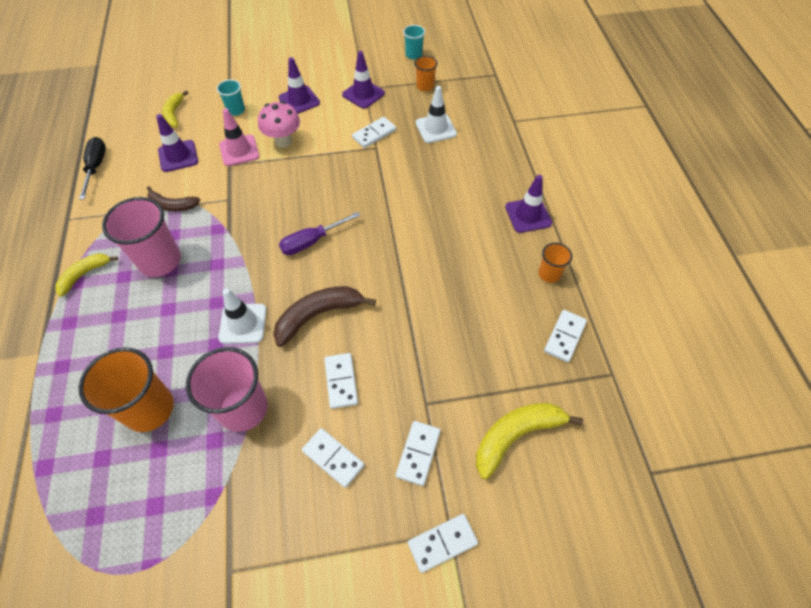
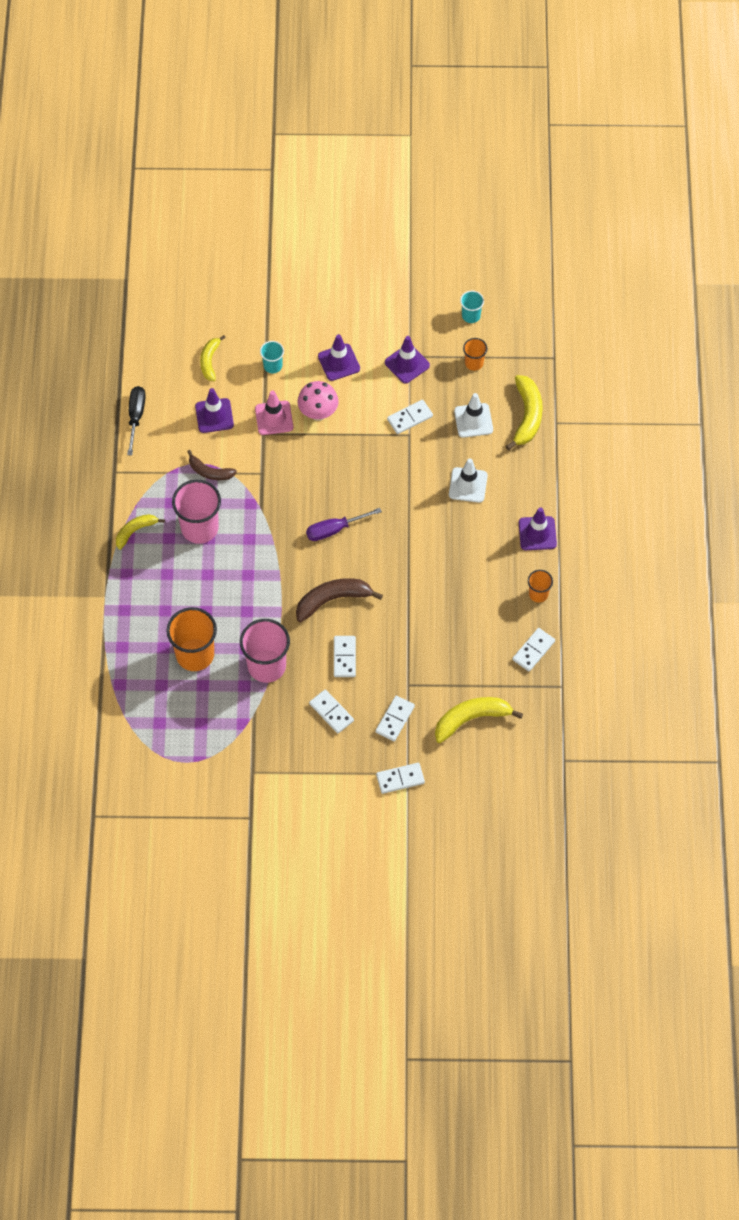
camera: 10 degrees right, 5 degrees up
white traffic cone [218,288,267,344] -> white traffic cone moved to [449,458,488,503]
none -> yellow banana [505,375,543,450]

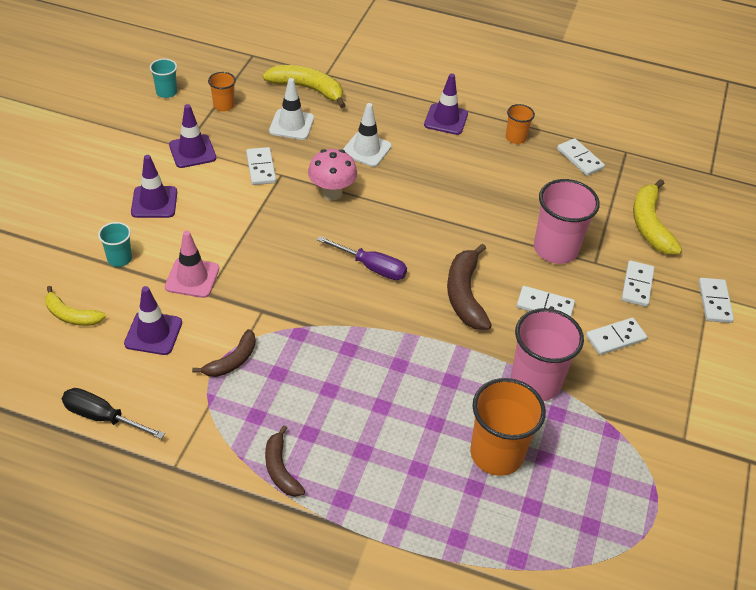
camera: 75 degrees left, 15 degrees down
yellow banana [116,514,165,550] -> brown banana [265,425,305,497]
pink cup [172,480,221,544] -> pink cup moved to [534,179,600,264]
pink mushroom [298,381,339,421] -> pink mushroom moved to [308,149,357,200]
purple screwdriver [306,508,382,541] -> purple screwdriver turned 60 degrees counterclockwise [317,236,407,280]
white domino [375,696,415,741] -> white domino turned 60 degrees clockwise [621,260,654,307]

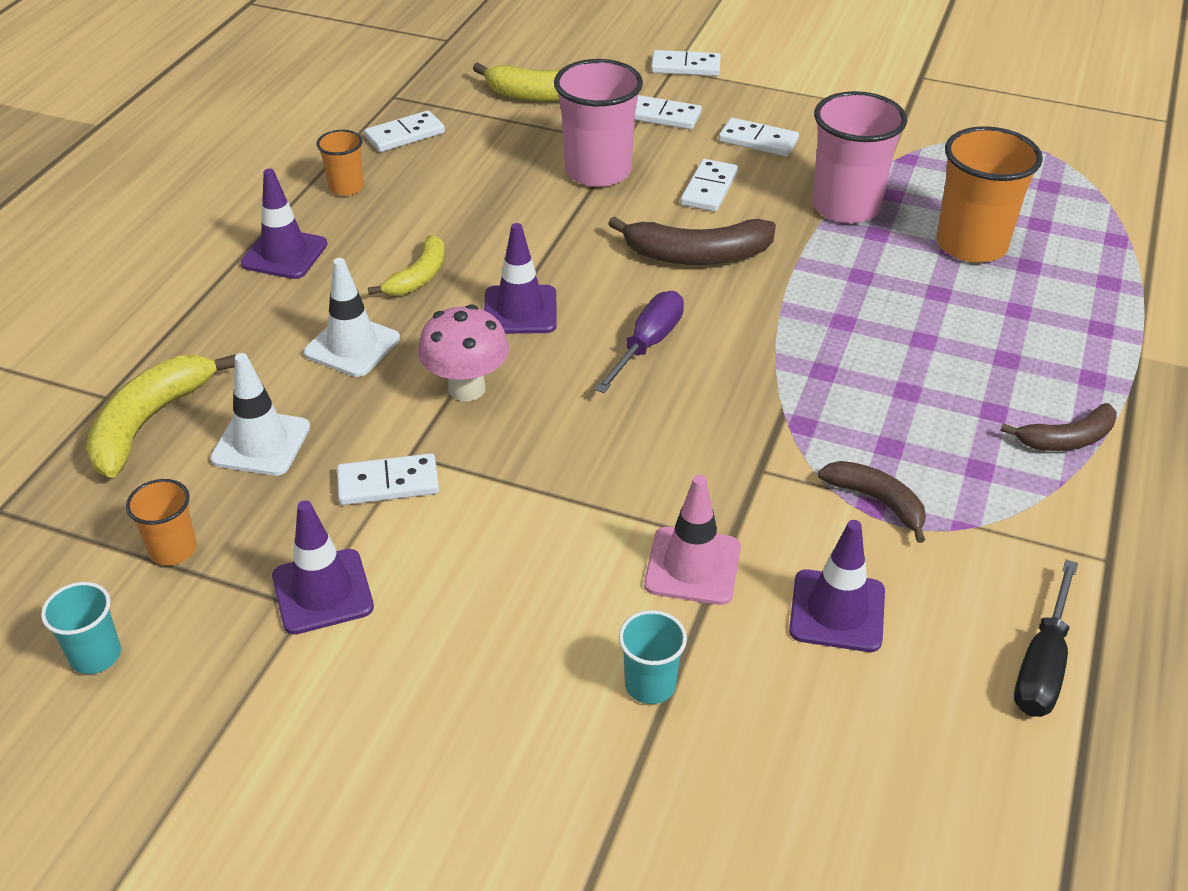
camera: 85 degrees left, 5 degrees down
yellow banana [45,286,106,326] -> yellow banana moved to [368,235,445,296]
purple traffic cone [131,155,177,218] -> purple traffic cone moved to [484,223,557,334]
white domino [586,318,647,355] -> white domino turned 45 degrees counterclockwise [719,118,799,157]

